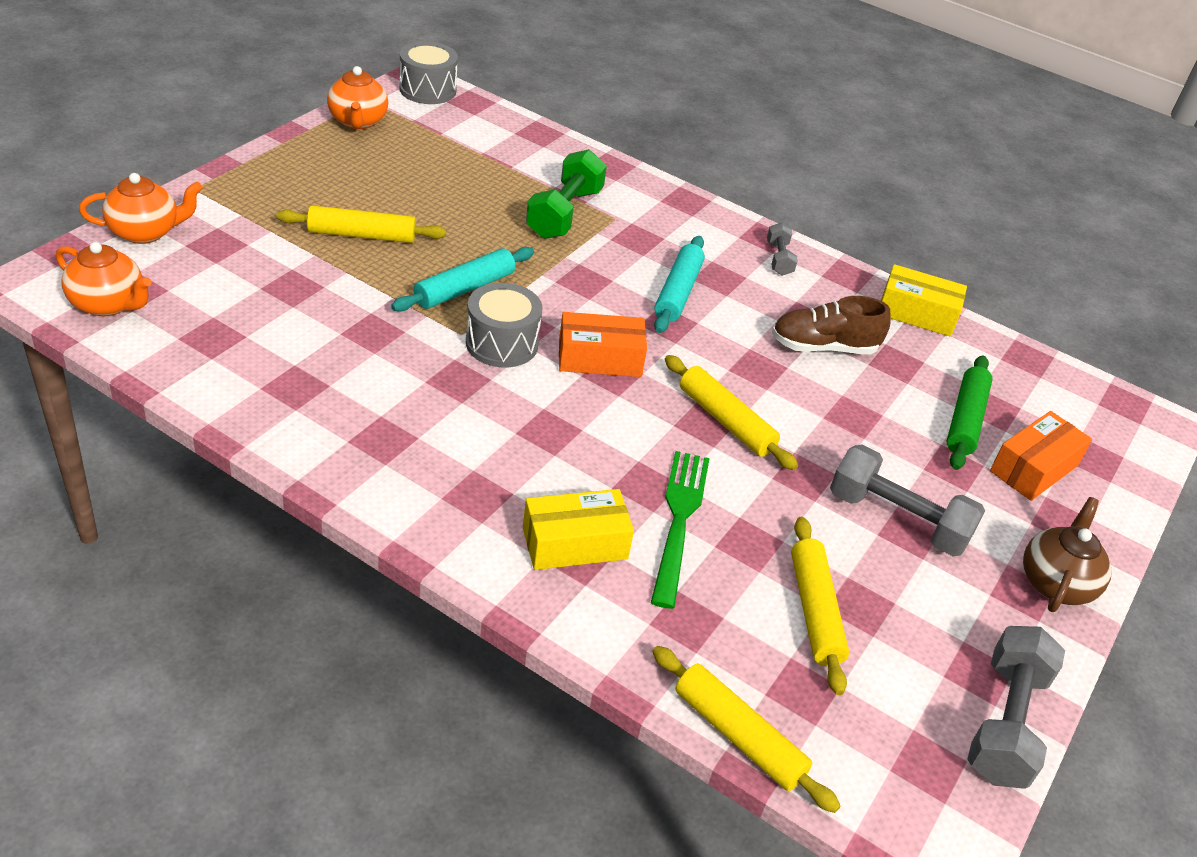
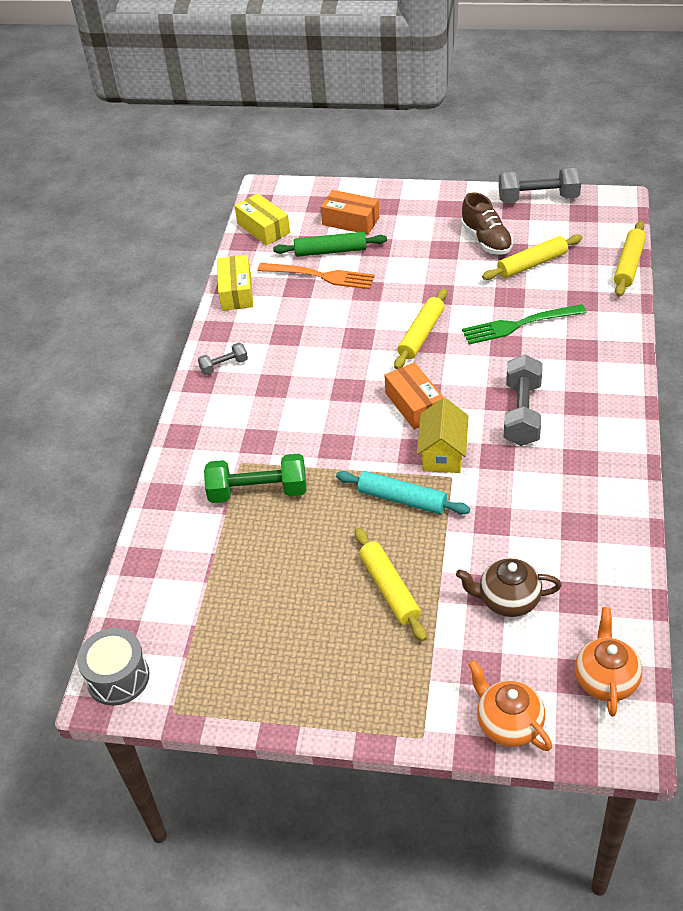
camera: 105 degrees left, 5 degrees up
orange teapot [327,66,388,129] -> none
grey drum [466,283,543,367] -> yellow house [417,398,469,473]
yellow box [523,489,634,570] -> yellow box moved to [234,193,290,245]
turquoise rolling pin [654,236,705,333] -> none
brown shoe [772,296,891,354] -> brown shoe moved to [461,192,513,255]
grey dumbbell [830,445,985,556] -> grey dumbbell moved to [504,354,543,446]
brown teapot [1023,497,1112,612] -> brown teapot moved to [456,558,562,617]
none -> orange fork [257,263,375,289]

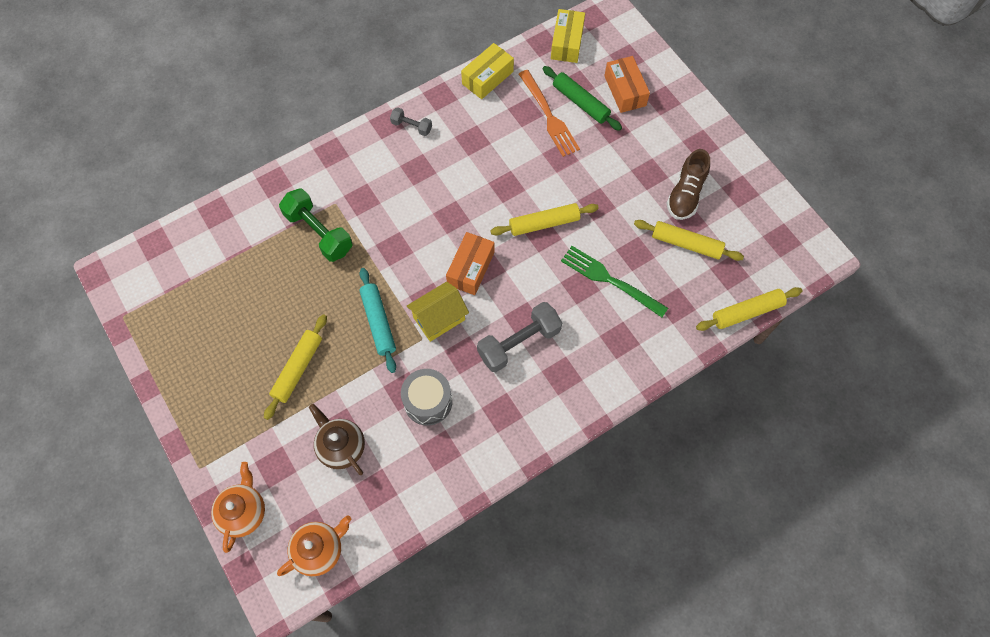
camera: 45 degrees right, 20 degrees up
grey drum [77,628,150,706] -> grey drum moved to [401,369,452,426]
grey dumbbell [498,166,581,203] -> none

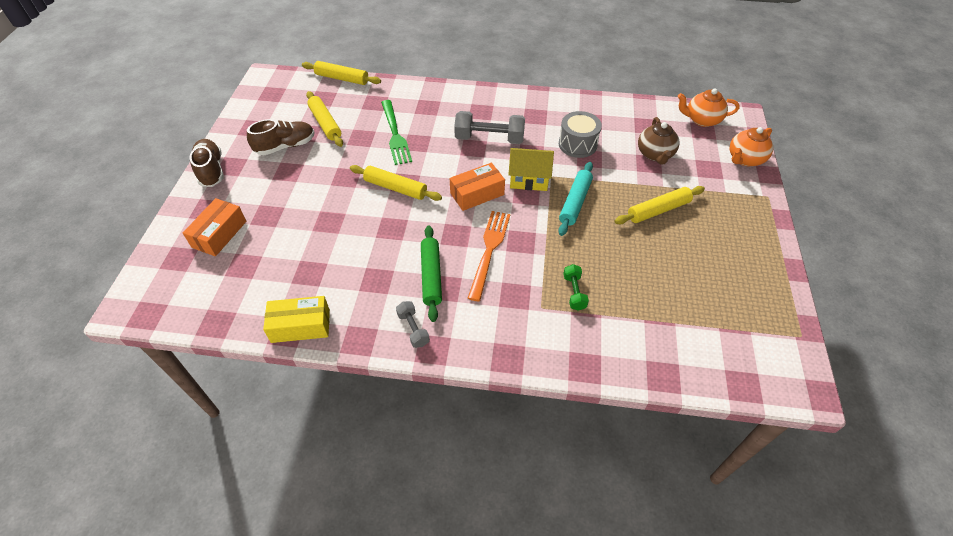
camera: 140 degrees left, 15 degrees down
green dumbbell [279,189,353,262] -> green dumbbell [563,264,589,311], size x0.54
orange fork [519,70,580,157] -> orange fork moved to [468,211,510,301]
green rolling pin [543,66,622,131] -> green rolling pin moved to [421,226,442,322]
yellow box [551,9,585,63] -> none
none -> brown shoe [190,139,224,187]

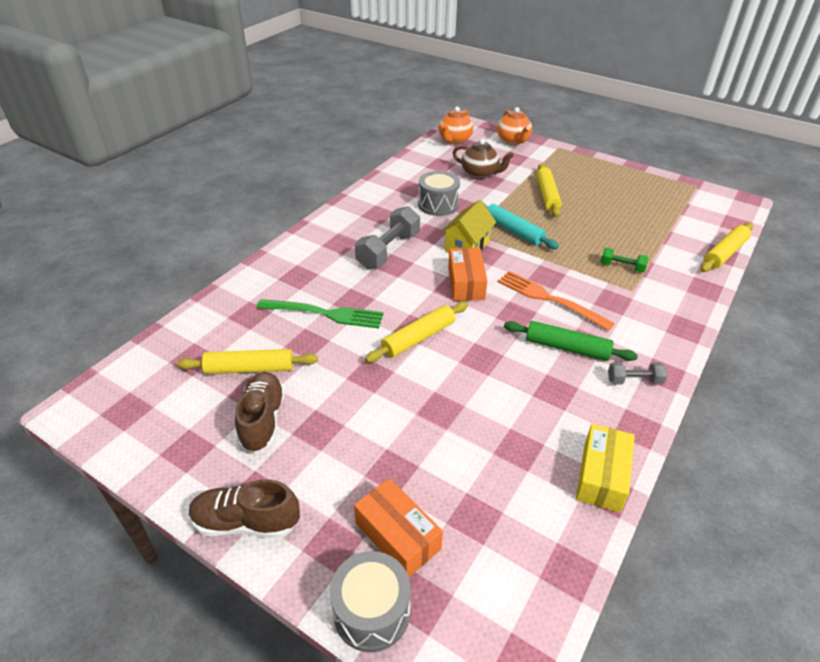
camera: 65 degrees left, 10 degrees down
yellow rolling pin [302,61,381,85] -> yellow rolling pin moved to [701,223,753,272]
none -> grey drum [330,551,411,652]

